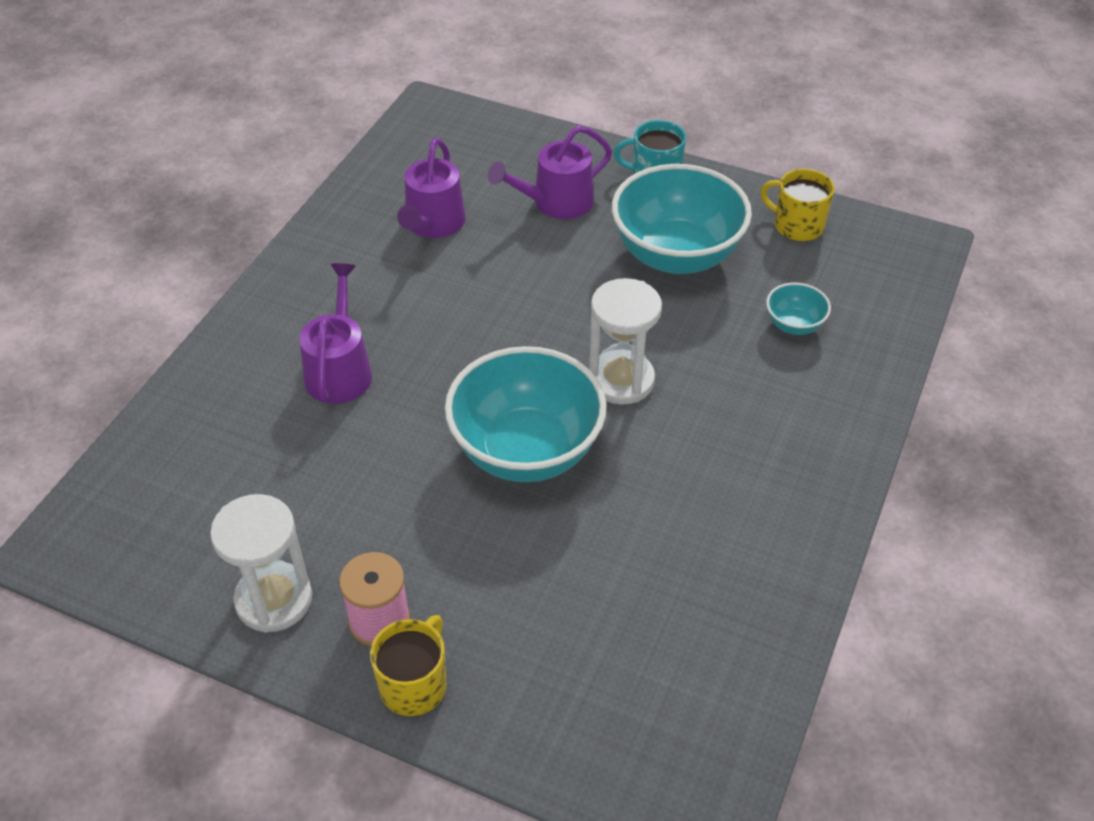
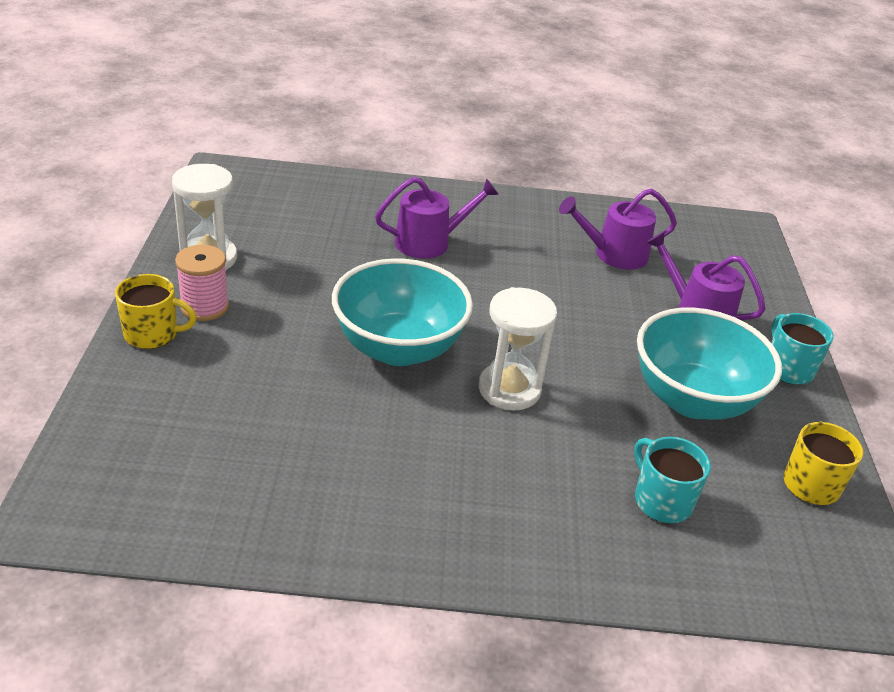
camera: 65 degrees right, 10 degrees down
turquoise bowl [766,283,831,335] -> turquoise mug [634,437,711,523]

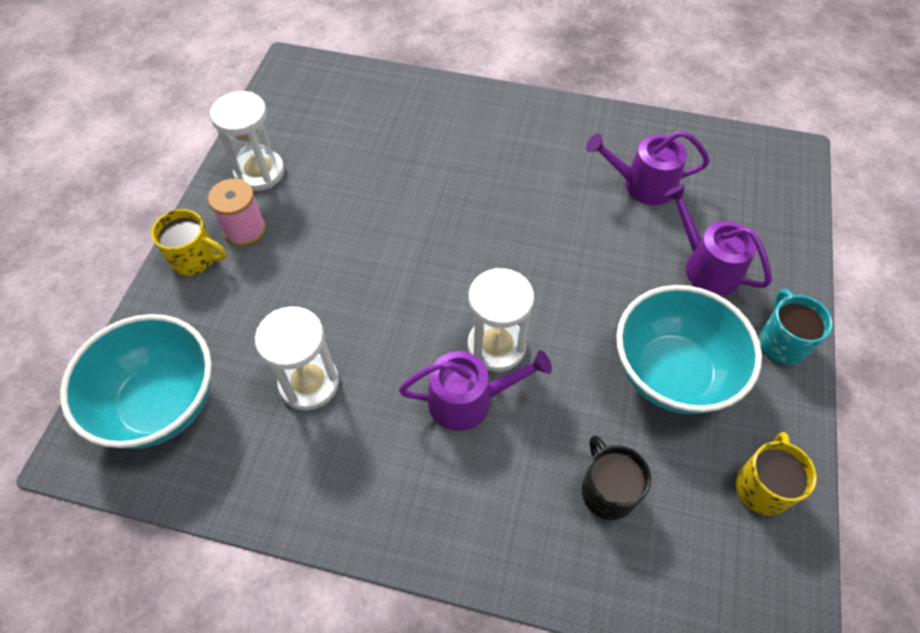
camera: 15 degrees right, 20 degrees up
turquoise bowl [332,258,473,366] -> turquoise bowl moved to [60,314,212,449]
purple watering can [375,177,499,259] -> purple watering can moved to [399,350,552,431]
turquoise mug [634,437,711,523] -> black mug [582,435,651,520]
none -> white hourglass [255,306,339,410]

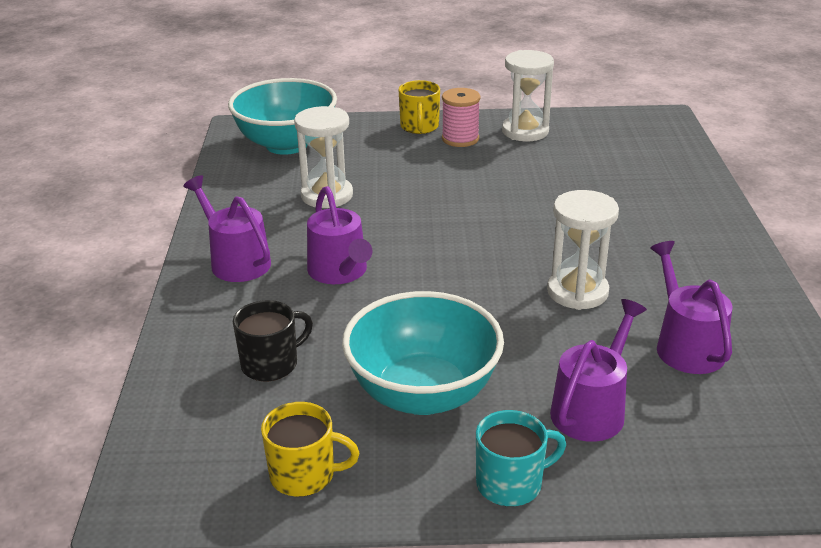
camera: 75 degrees right, 25 degrees down
white hourglass [468,268,534,372] -> white hourglass moved to [547,190,619,310]
none -> purple watering can [183,175,271,282]

